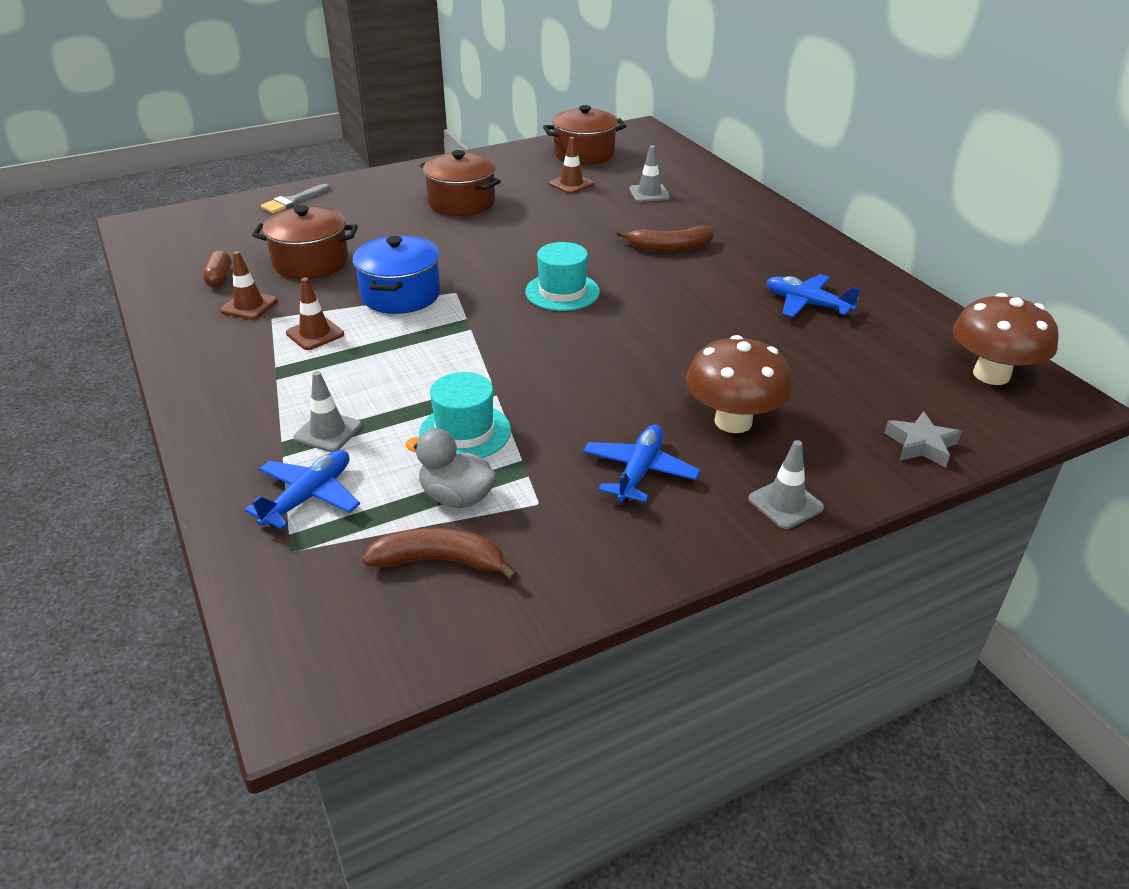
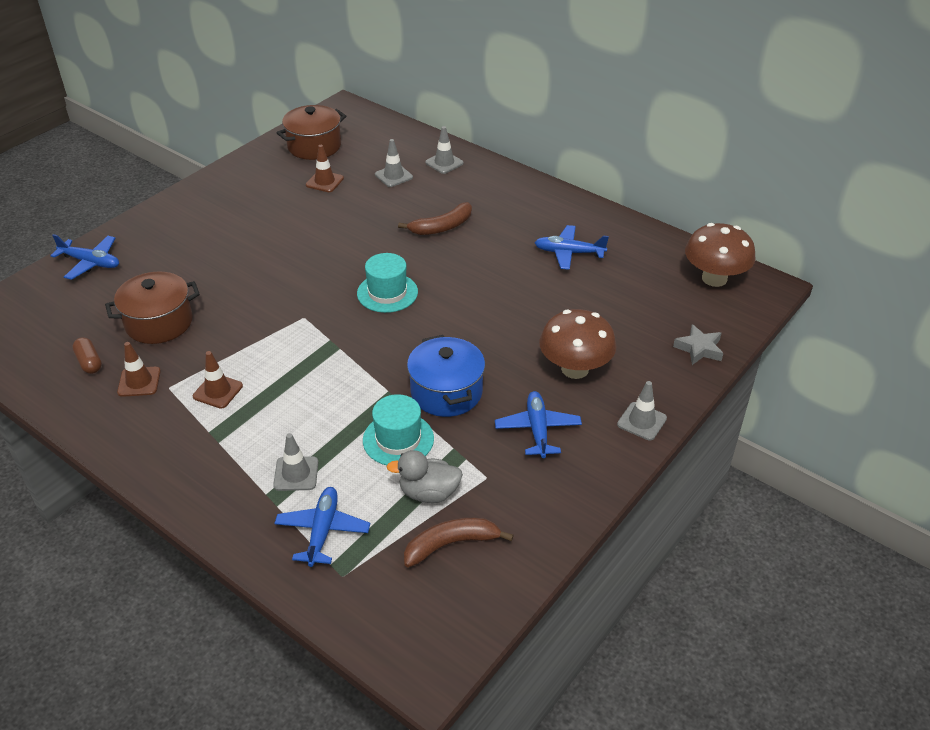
camera: 25 degrees left, 5 degrees up
grey brush [261,184,330,214] -> blue plane [50,234,119,280]
blue pot [353,235,440,314] -> blue pot moved to [407,335,485,417]
brown pot [420,150,501,216] -> none
none -> grey traffic cone [425,126,464,174]

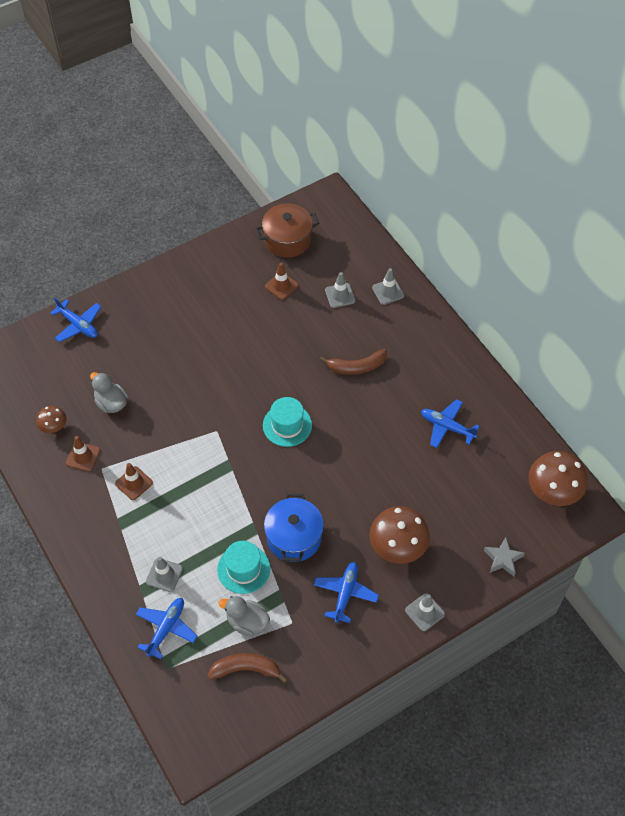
camera: 20 degrees right, 15 degrees up
brown capsule [72,337,102,374] -> brown mushroom [36,406,66,433]
brown pot [105,271,200,344] -> grey duck [90,372,128,413]

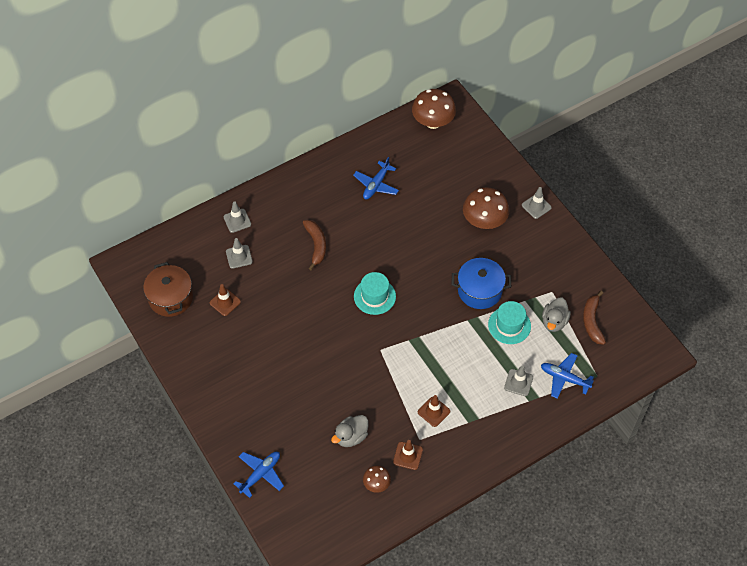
camera: 90 degrees left, 0 degrees up
blue plane [314,562,379,623] -> none
grey star [484,537,525,576] -> none

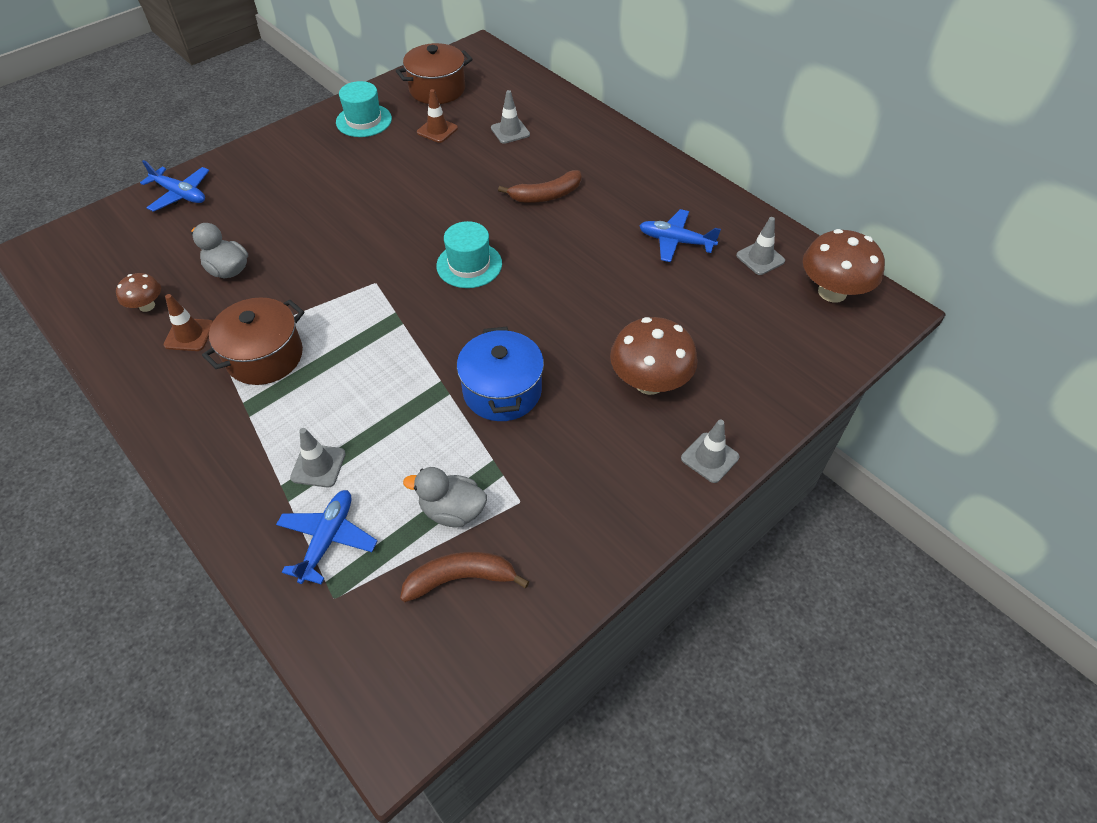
camera: 80 degrees right, 5 degrees down
grey traffic cone [224,201,251,233] -> grey traffic cone moved to [736,217,785,275]
brown traffic cone [418,395,450,427] -> brown pot [202,298,305,385]
turquoise hat [488,301,531,344] -> turquoise hat moved to [336,81,392,137]

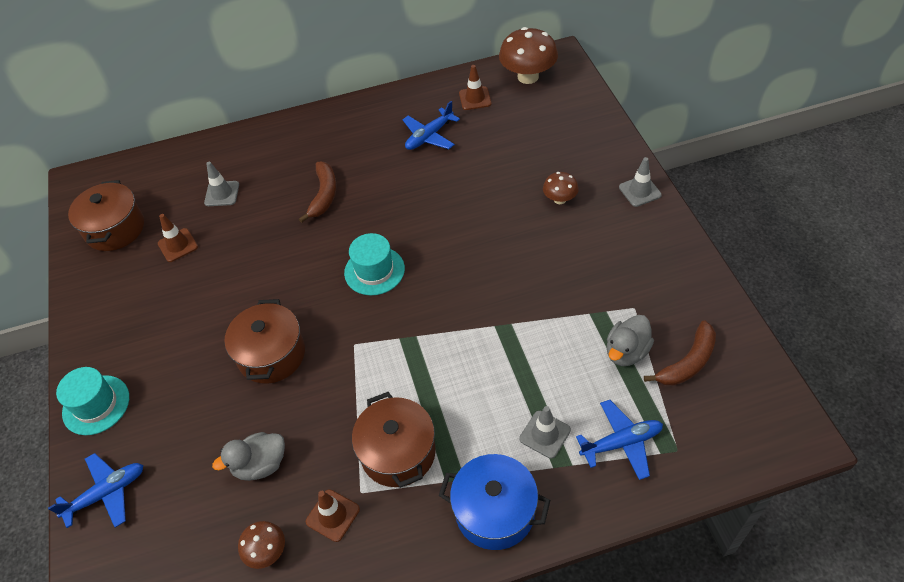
camera: 60 degrees left, 0 degrees up
blue plane [276,490,377,585] -> blue plane turned 120 degrees clockwise [576,400,663,480]
turquoise hat [336,81,392,137] -> turquoise hat moved to [56,367,129,435]
brown banana [400,552,529,602] -> brown banana turned 150 degrees counterclockwise [644,320,716,386]
blue pot [457,327,544,421] -> blue pot moved to [439,454,550,550]
brown mushroom [610,317,698,395] -> brown mushroom [543,172,579,204], size x0.54
grey traffic cone [736,217,785,275] -> brown traffic cone [459,65,492,110]
none -> brown pot [225,299,305,384]

